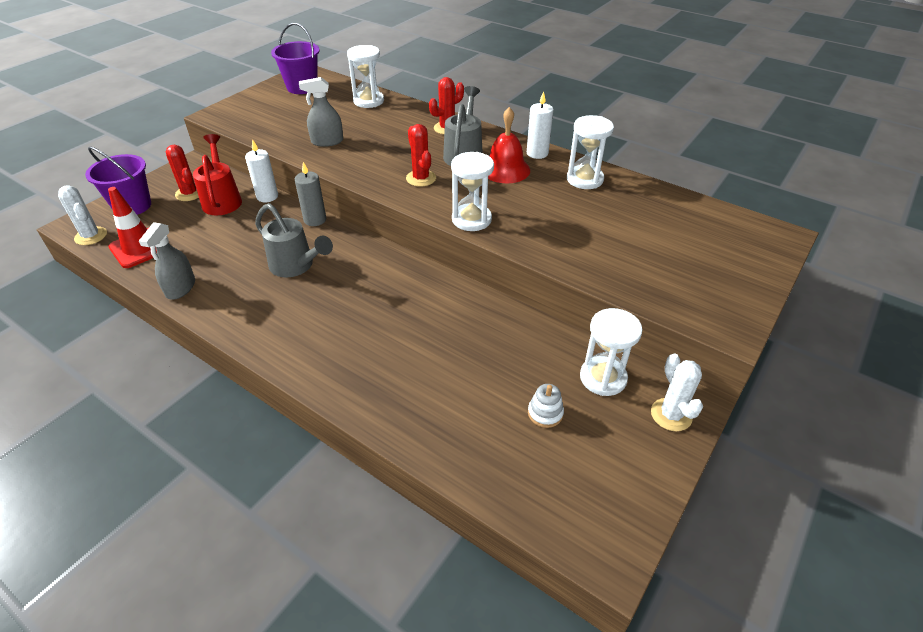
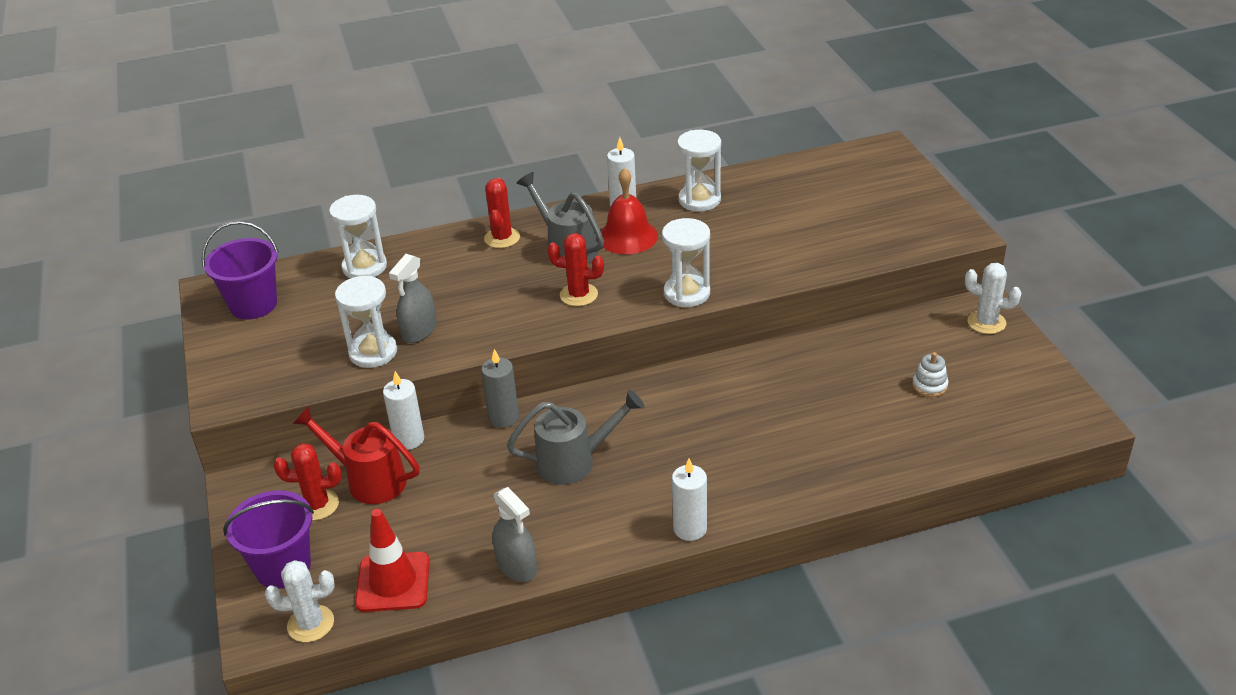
camera: 50 degrees left, 5 degrees down
white hourglass [580,308,642,396] -> white hourglass moved to [335,276,397,368]
none -> white candle [672,459,707,541]

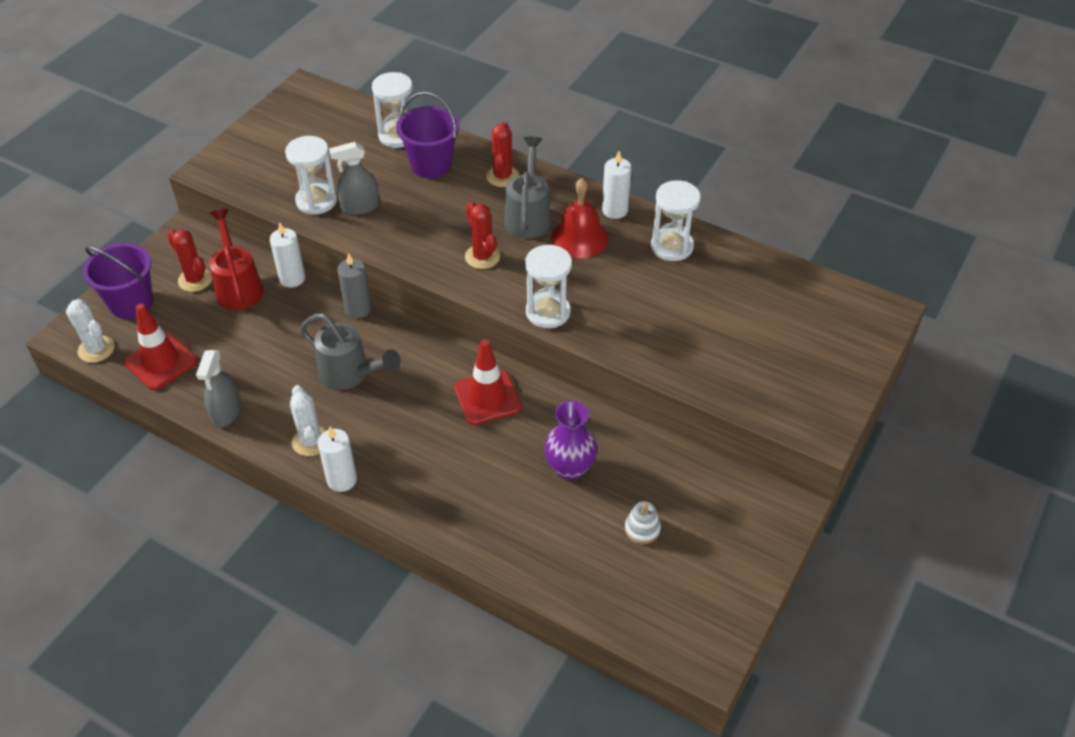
camera: 45 degrees right, 10 degrees up
purple bucket [201,221,279,320] -> purple bucket moved to [396,92,459,178]
red cactus [484,178,520,248] -> red cactus turned 45 degrees counterclockwise [486,121,519,187]
white cactus [965,263,1022,334] -> white cactus moved to [290,385,327,456]
none -> red traffic cone [454,339,522,425]
none -> purple vase [544,400,597,480]

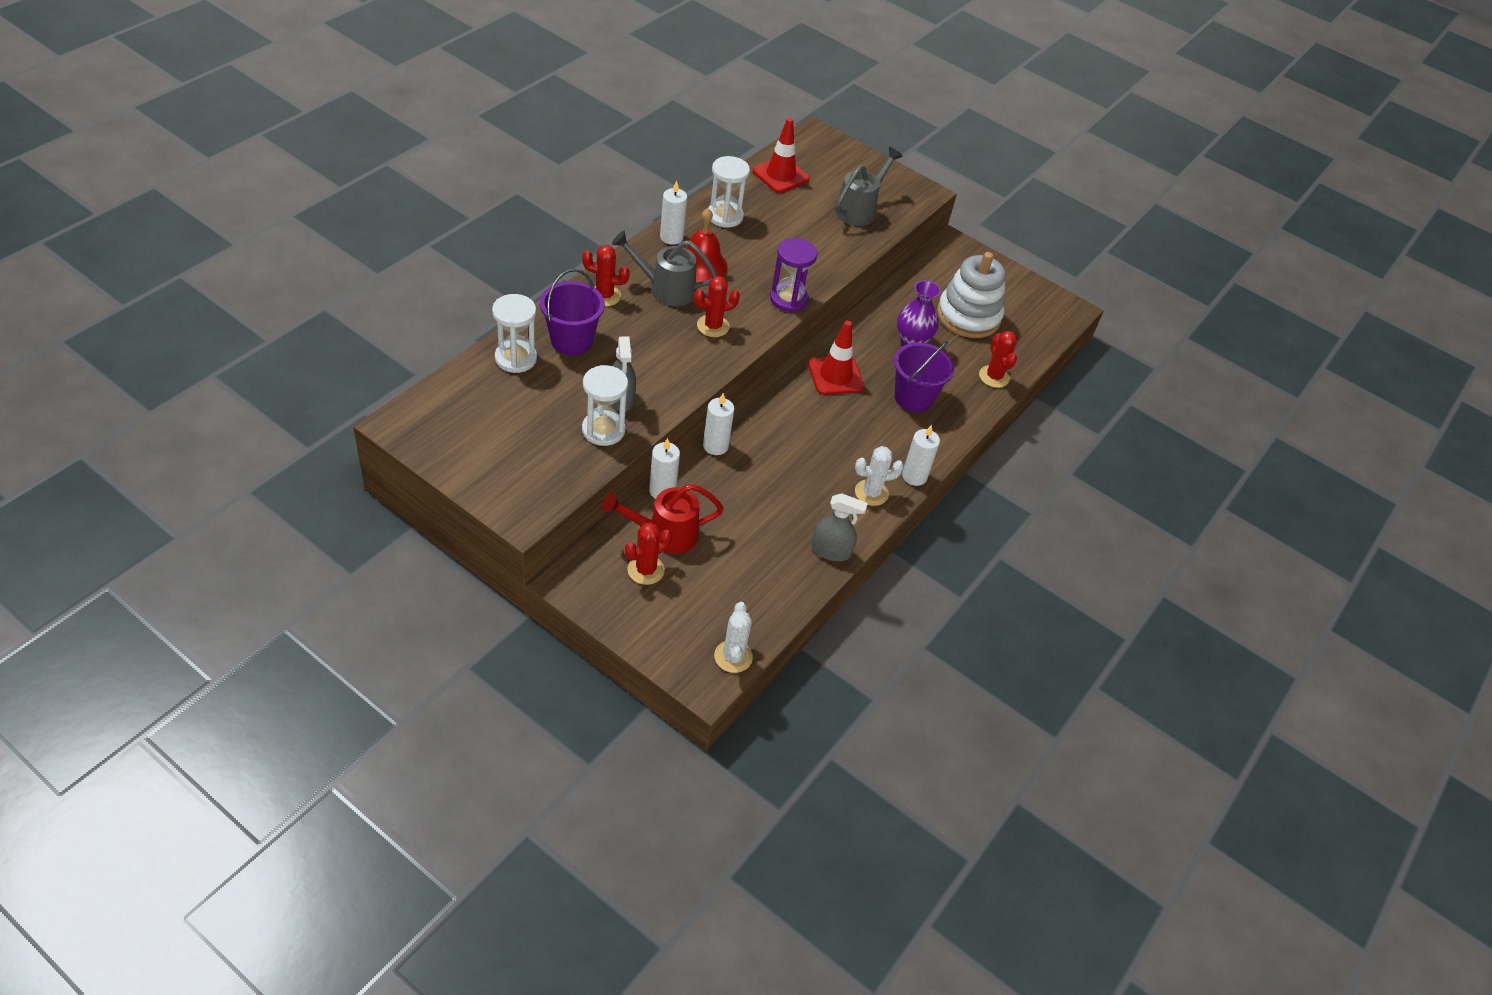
camera: 90 degrees left, 0 degrees up
white cactus [66,299,115,363] -> white cactus turned 45 degrees counterclockwise [714,602,753,673]
purple bucket [83,243,153,319] -> purple bucket moved to [894,341,955,412]
red traffic cone [124,303,197,390] -> red traffic cone moved to [753,118,810,193]
grey watering can [300,313,401,390] -> grey watering can moved to [835,147,903,226]
grey candle [337,253,371,318] -> white candle [703,393,735,455]
white hourglass [525,245,572,328] -> purple hourglass [770,238,817,312]
white stacking toy [625,501,661,544] -> white stacking toy [937,252,1006,338], size x2.49
none -> red cactus [979,331,1017,388]

